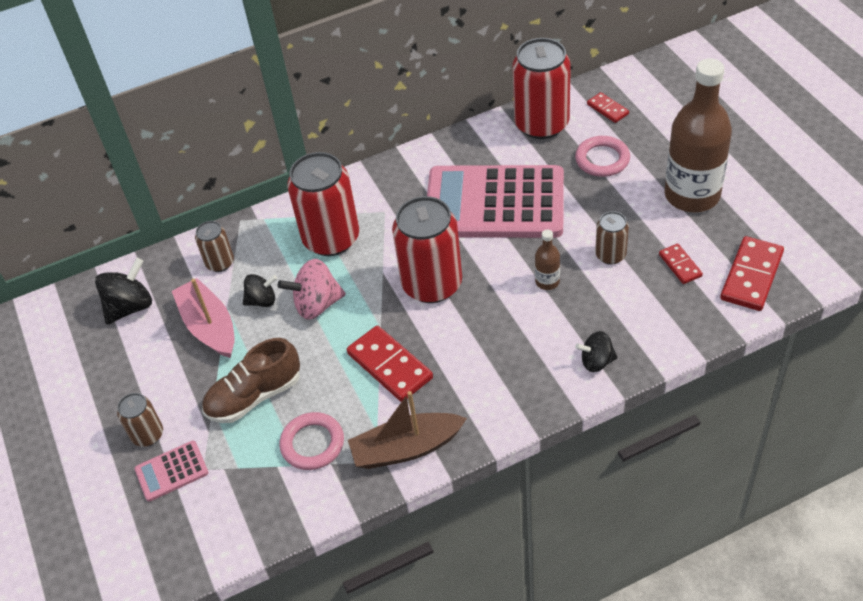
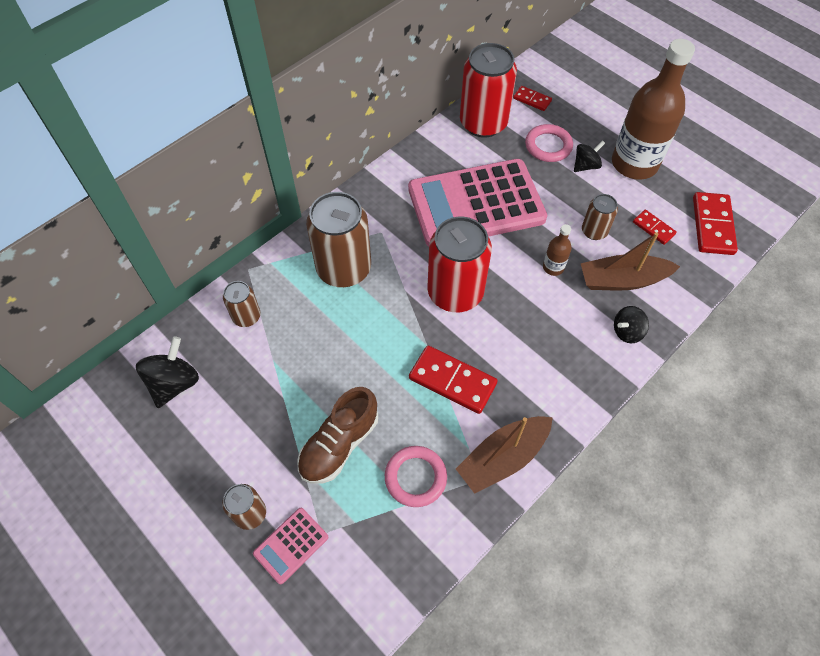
camera: 25 degrees left, 10 degrees up
pink boat [172,278,234,358] -> none
black spinning top [243,274,277,307] -> black spinning top moved to [574,140,605,172]
pink spinning top [278,259,346,320] -> none
red can [287,152,359,256] -> brown can [306,192,371,287]
none -> brown boat [581,232,680,290]

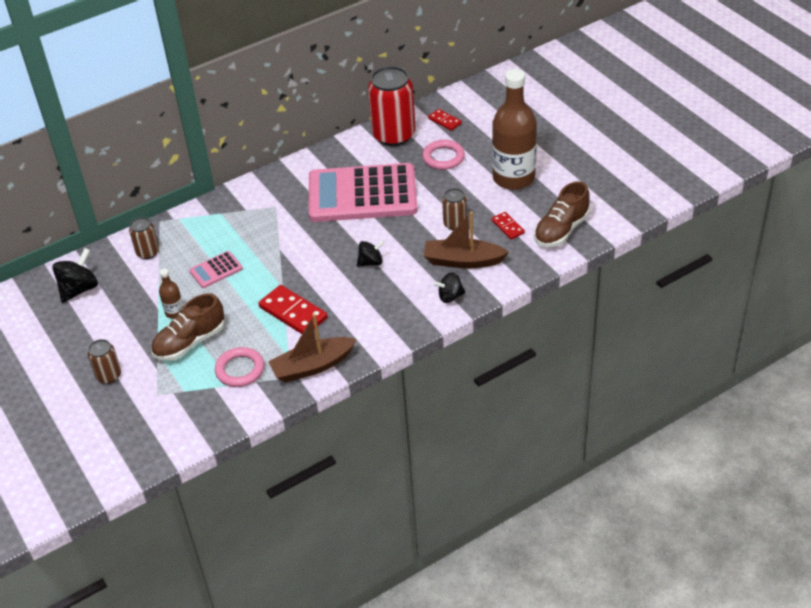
camera: 15 degrees right, 15 degrees down
pink calculator [253,508,328,584] -> pink calculator moved to [189,251,243,288]
brown can [306,192,371,287] -> none
red can [428,217,492,312] -> none
brown bottle [543,224,572,276] -> brown bottle moved to [159,269,183,319]
black spinning top [574,140,605,172] -> black spinning top moved to [357,240,385,267]
red domino [693,192,738,255] -> brown shoe [534,181,590,247]

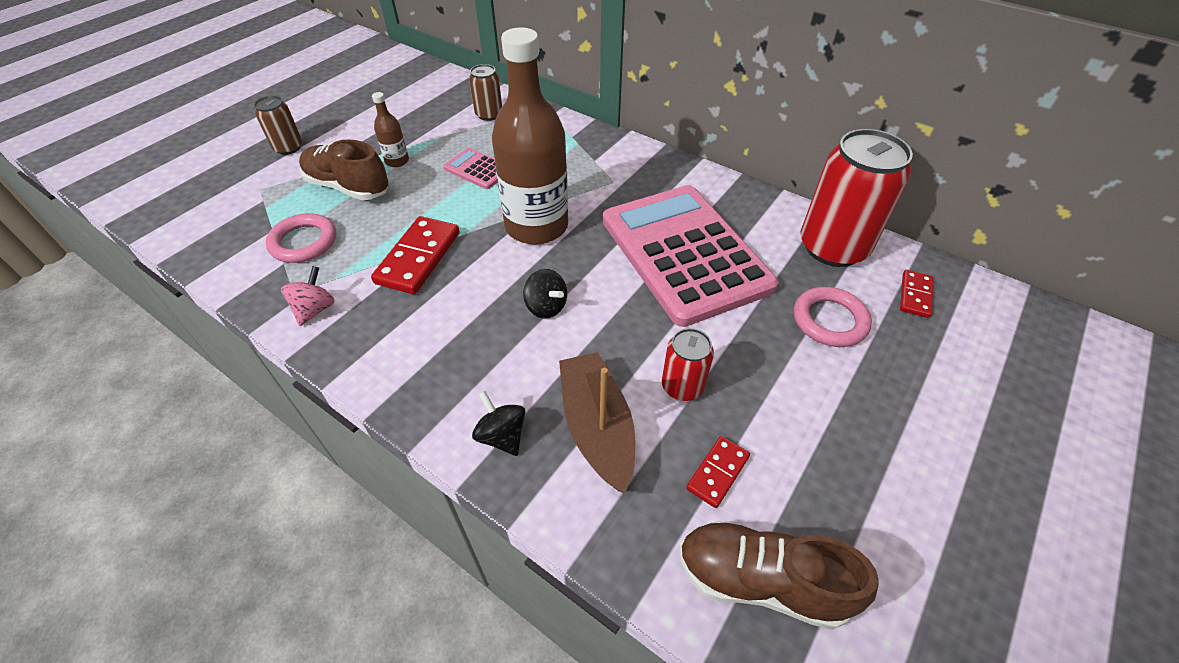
camera: 65 degrees right, 5 degrees up
black spinning top [52,248,98,303] -> none
brown boat [268,314,357,382] -> pink spinning top [281,266,335,326]
brown can [442,188,467,230] -> red can [662,328,714,401]
brown bottle [492,69,537,190] -> brown bottle moved to [492,27,568,245]

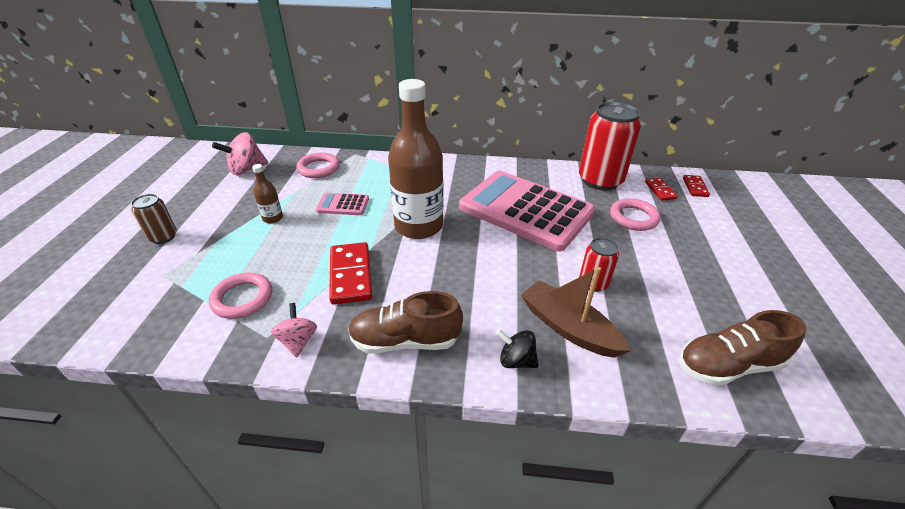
camera: 30 degrees left, 10 degrees down
brown shoe [299,139,390,200] -> brown shoe moved to [348,291,463,354]
brown can [469,64,502,121] -> pink ring [296,153,340,178]
black spinning top [523,269,567,318] -> none
red domino [686,436,750,508] -> red domino moved to [683,175,710,197]
none -> pink spinning top [212,132,268,175]

